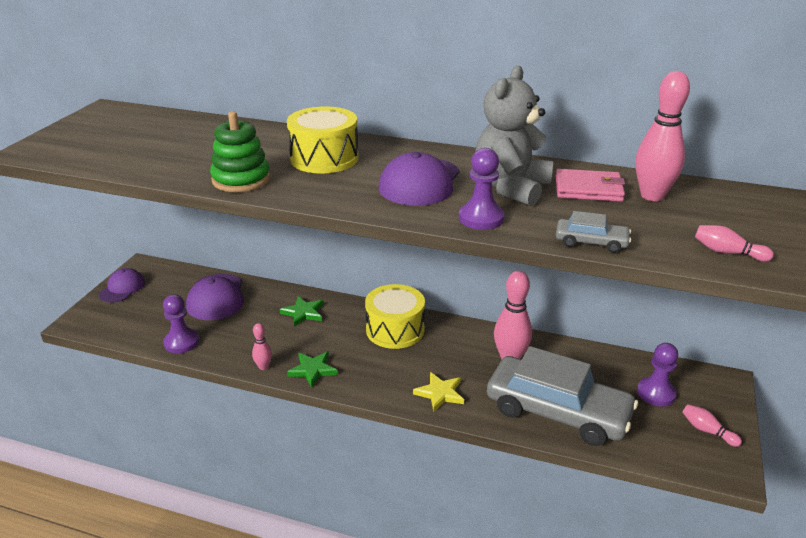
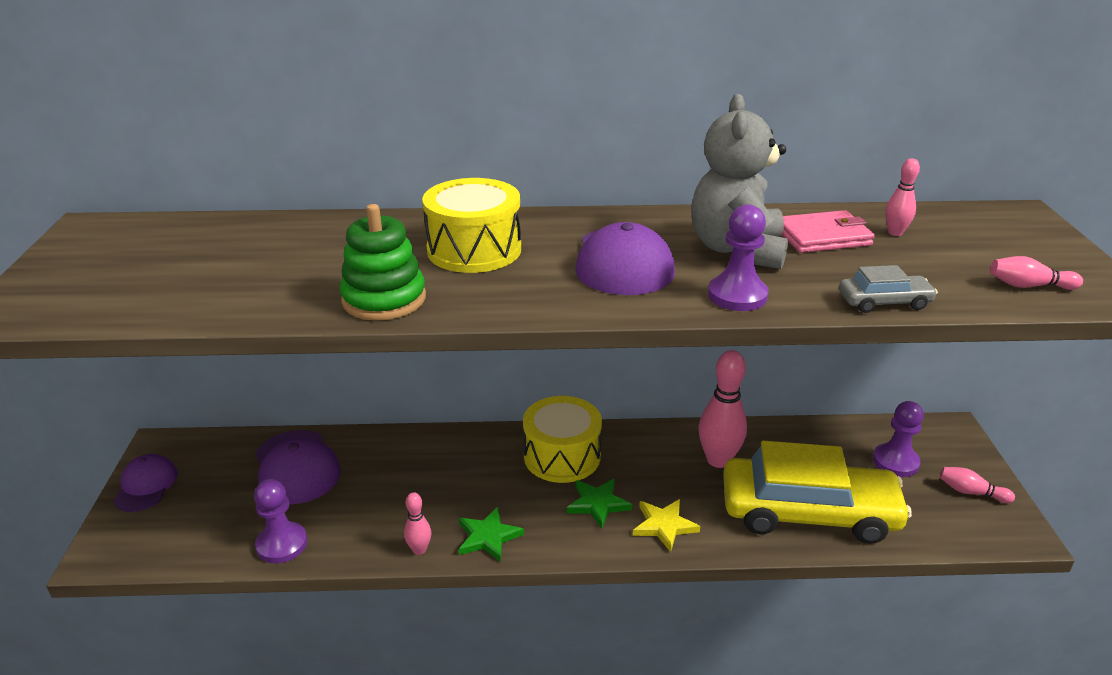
camera: 20 degrees left, 0 degrees up
green star [279,296,324,327] -> green star moved to [566,479,632,529]
grey car [487,346,638,446] -> yellow car [723,441,912,544]
pink bowling pin [635,71,690,201] -> pink bowling pin [885,158,920,236], size x0.51

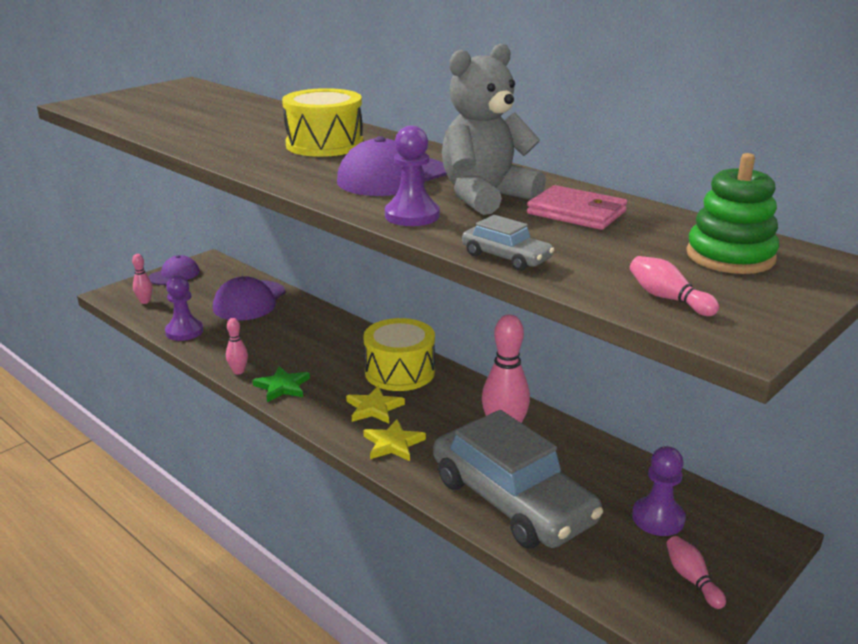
camera: 45 degrees right, 5 degrees down
green stacking toy [339,204,426,321] -> green stacking toy moved to [686,153,779,274]
green star [566,479,632,529] -> yellow star [346,386,405,423]
yellow car [723,441,912,544] -> grey car [433,410,603,548]
pink bowling pin [885,158,920,236] -> pink bowling pin moved to [132,254,152,304]

